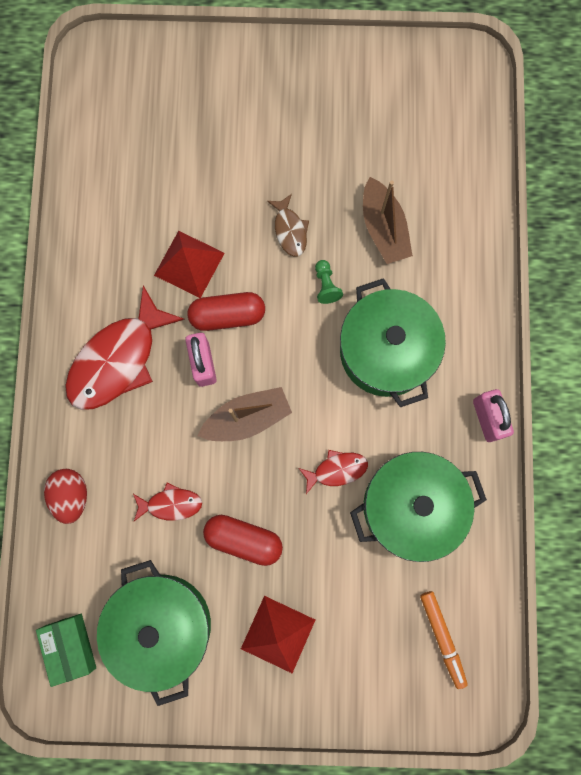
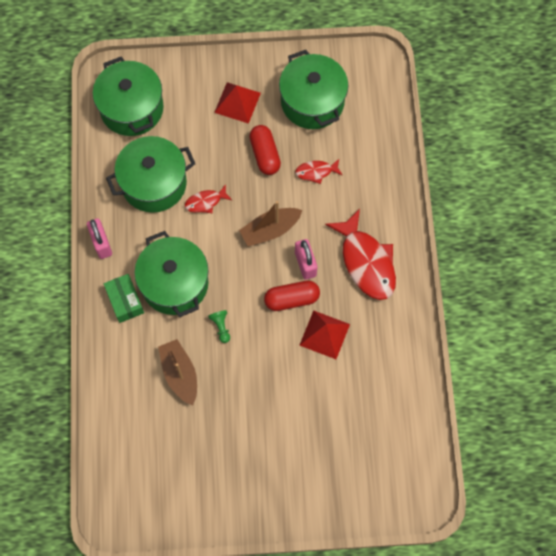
camera: 175 degrees right, 10 degrees down
green box [36,614,96,687] -> green box moved to [104,274,144,323]
red egg [44,469,87,524] -> none
red fish [65,285,185,410] -> red fish turned 120 degrees clockwise [325,209,396,300]
red capsule [203,515,283,566] -> red capsule turned 60 degrees clockwise [249,125,281,175]
brown fish [267,194,309,257] -> none
orange marker [420,591,468,689] -> green pot [93,57,164,136]

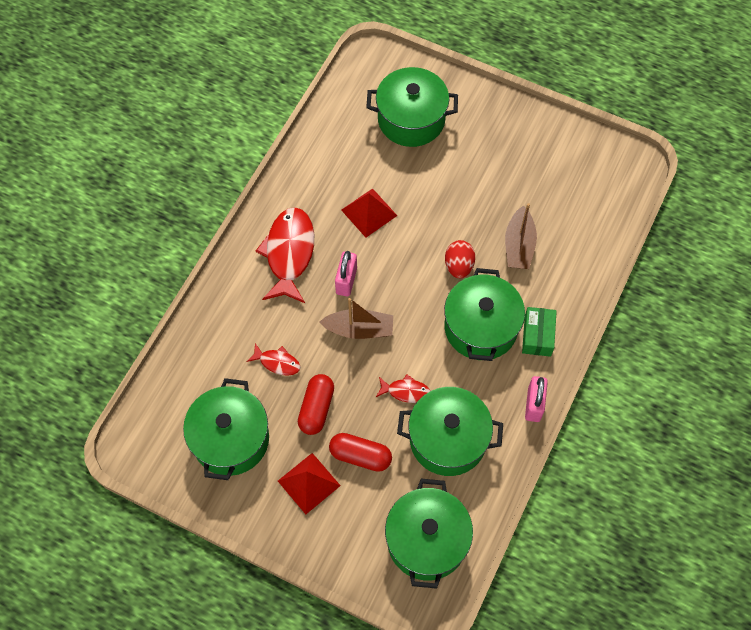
camera: 150 degrees left, 5 degrees down
green pawn [208,310,230,343] -> red egg [445,240,475,278]
red capsule [264,281,320,311] -> red capsule moved to [329,433,392,472]
none -> green pot [366,67,458,147]

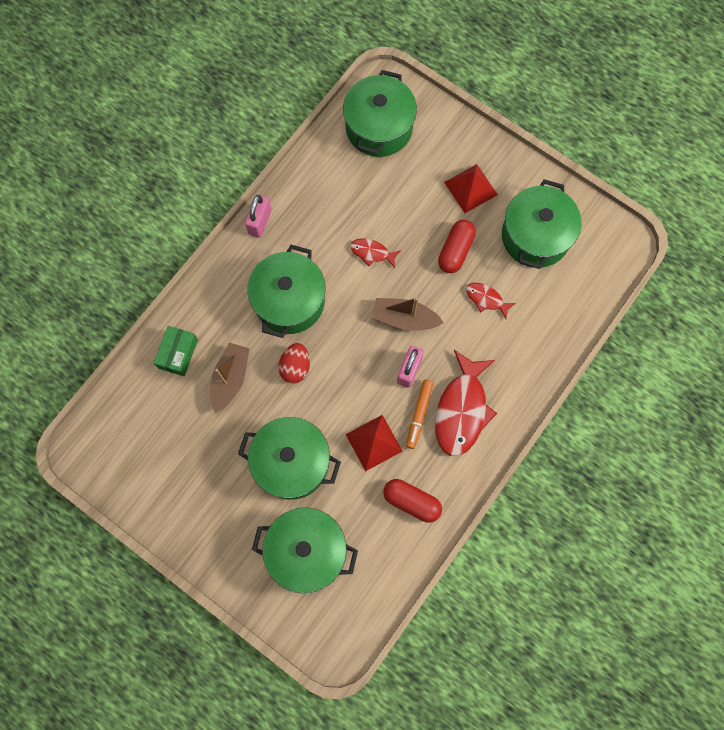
camera: 170 degrees left, 10 degrees up
red capsule [329,433,392,472] -> red capsule moved to [383,479,442,523]
green pot [397,387,503,476] -> green pot moved to [238,417,341,500]
green box [522,307,557,357] -> green box moved to [154,326,198,376]
none -> orange marker [406,380,434,449]

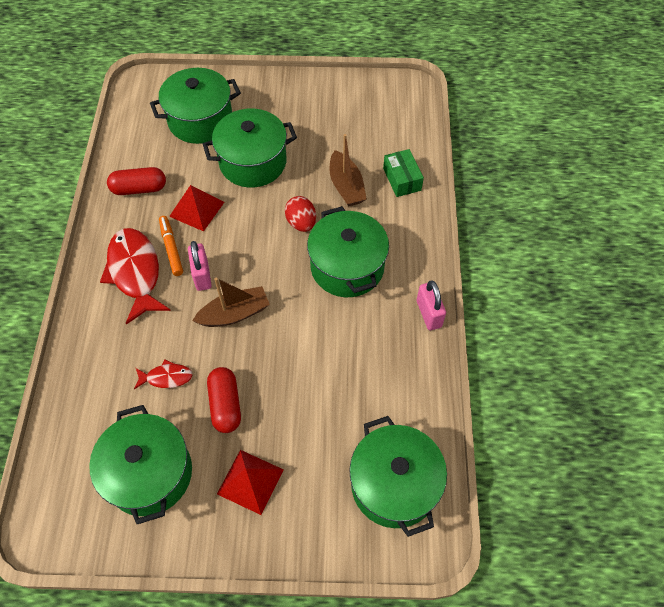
camera: 145 degrees right, 15 degrees down
red fish [350,238,401,268] -> none

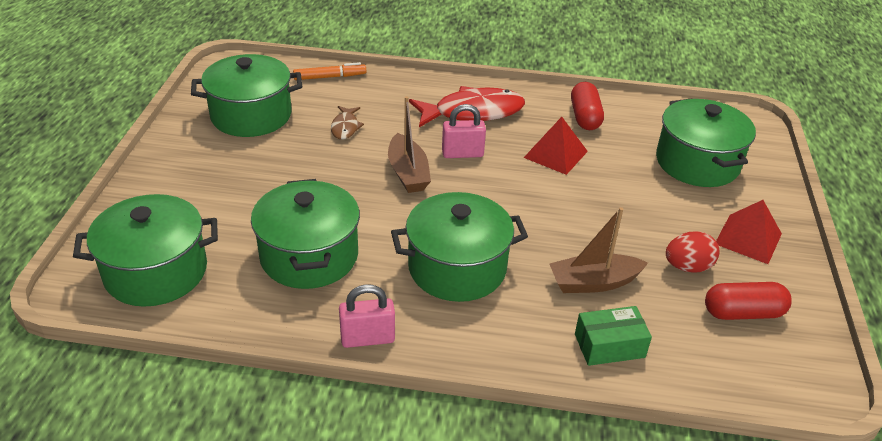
camera: 95 degrees right, 20 degrees down
red fish [134,360,193,390] -> brown fish [331,106,364,140]
orange marker [159,216,183,276] -> orange marker moved to [293,62,366,80]
green pot [203,109,297,188] -> green pot moved to [251,179,360,289]
red capsule [207,367,241,433] -> red capsule moved to [705,282,792,320]
red pyramid [217,450,284,515] -> red pyramid moved to [716,200,782,264]
red egg [285,196,316,232] -> red egg moved to [666,231,719,273]

